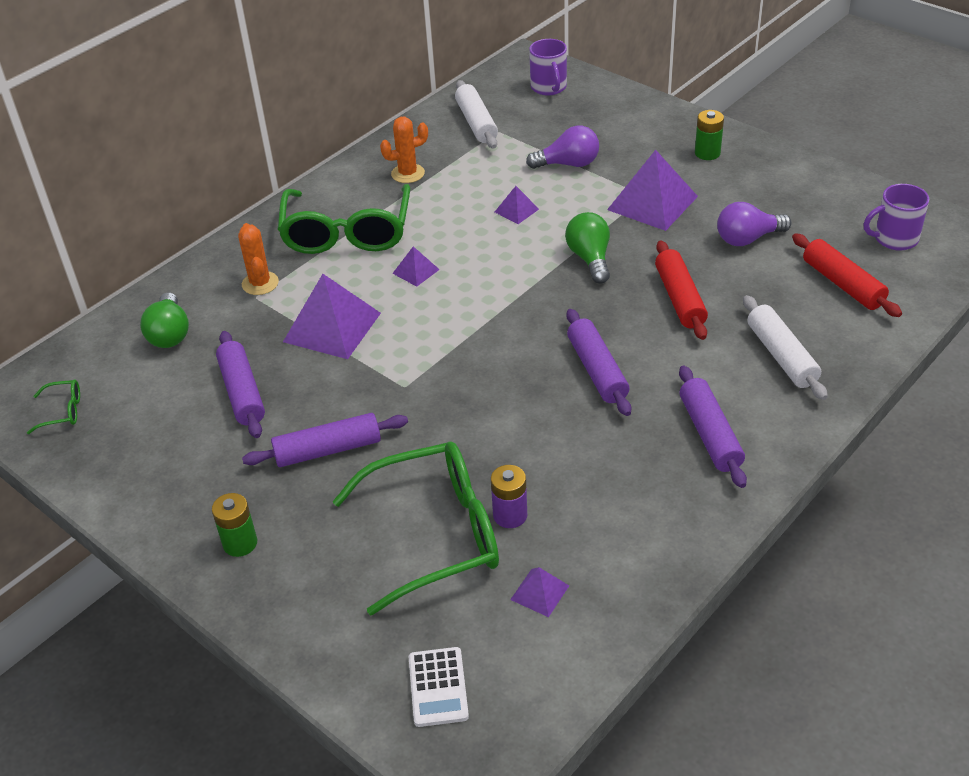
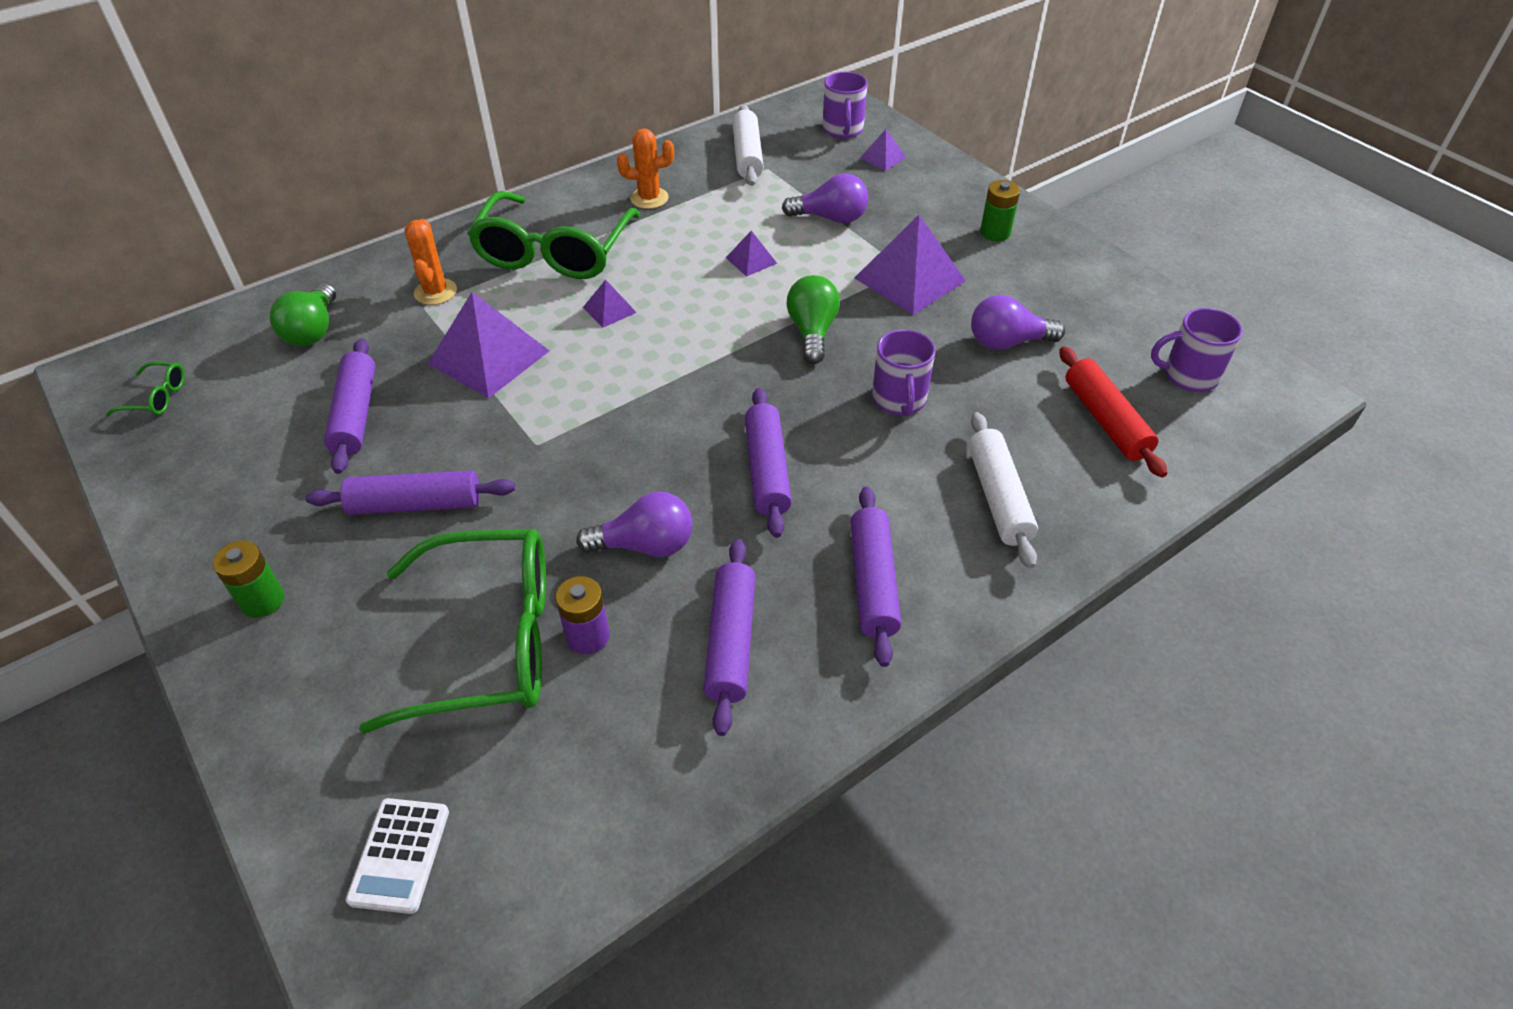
camera: 10 degrees right, 5 degrees up
purple pyramid [510,567,569,617] -> purple pyramid moved to [860,129,906,171]
red rolling pin [655,241,708,340] -> purple mug [872,329,935,416]
none -> purple light bulb [576,491,693,557]
none -> purple rolling pin [704,539,755,736]

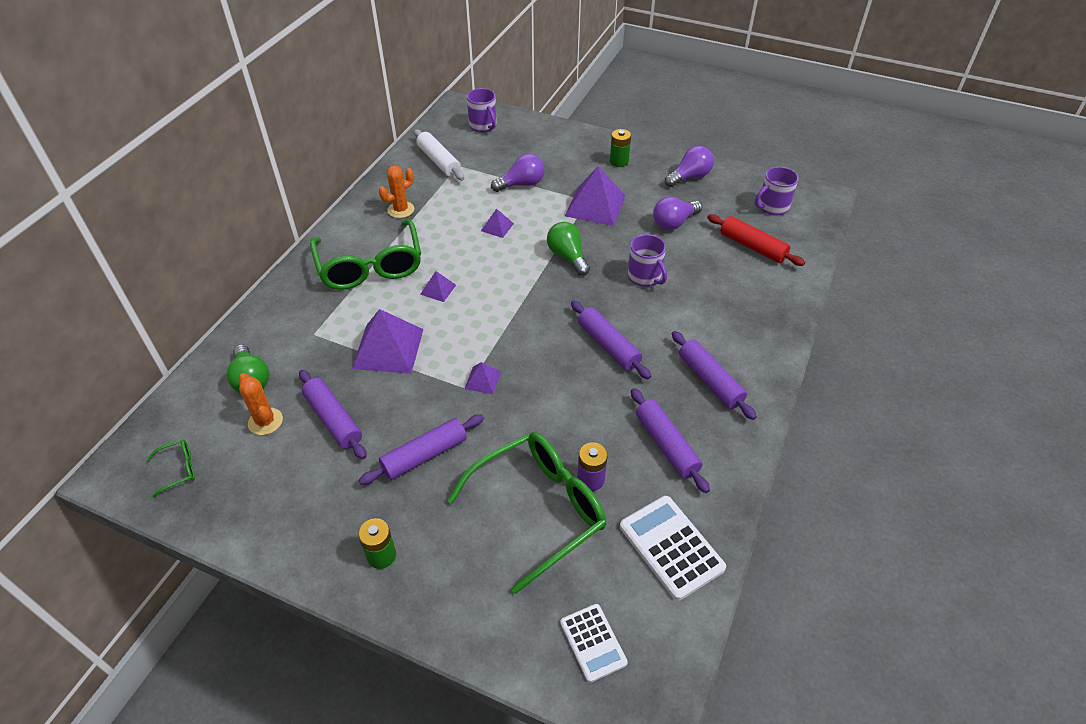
camera: 30 degrees left, 0 degrees up
orange cactus [405,219,457,305] -> orange cactus moved to [239,373,283,435]
purple light bulb [576,491,693,557] -> purple light bulb moved to [665,146,714,187]
purple pyramid [860,129,906,171] -> purple pyramid moved to [465,362,501,394]
white rolling pin [968,412,1038,569] -> none
none -> white calculator [620,496,726,601]

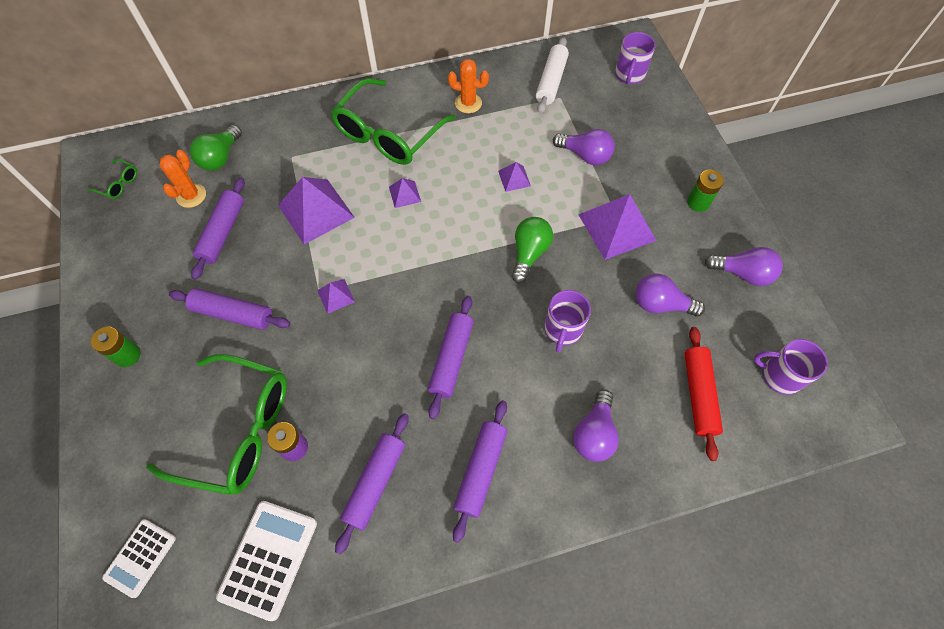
camera: 50 degrees right, 15 degrees up
none -> purple light bulb [573,389,619,462]

